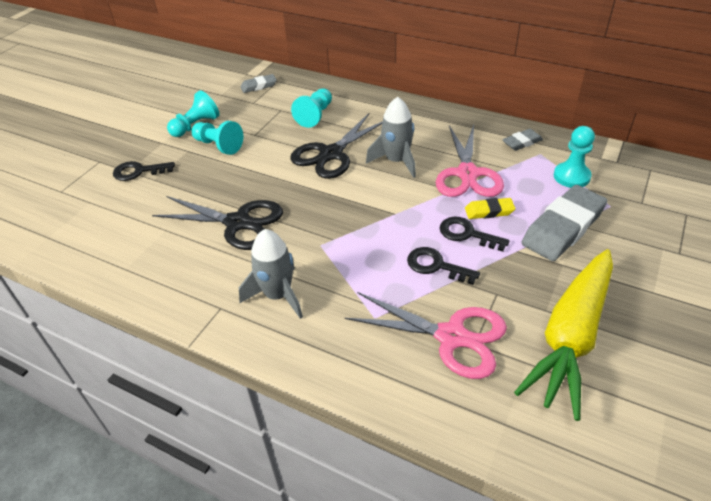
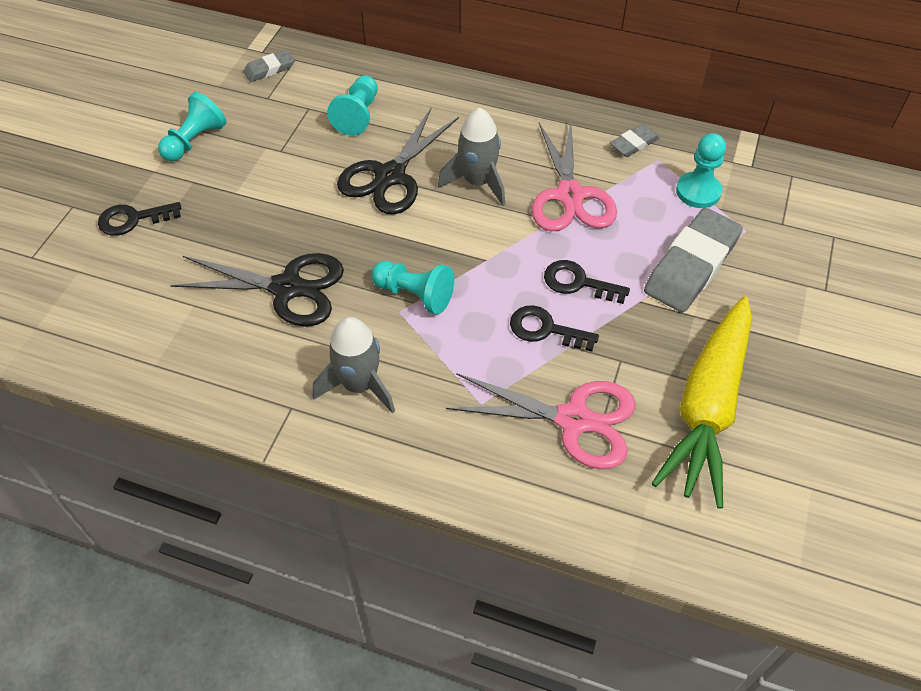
camera: 10 degrees left, 10 degrees up
turquoise pawn [191,121,243,155] -> turquoise pawn moved to [371,261,454,314]
yellow eraser [465,198,515,219] -> none

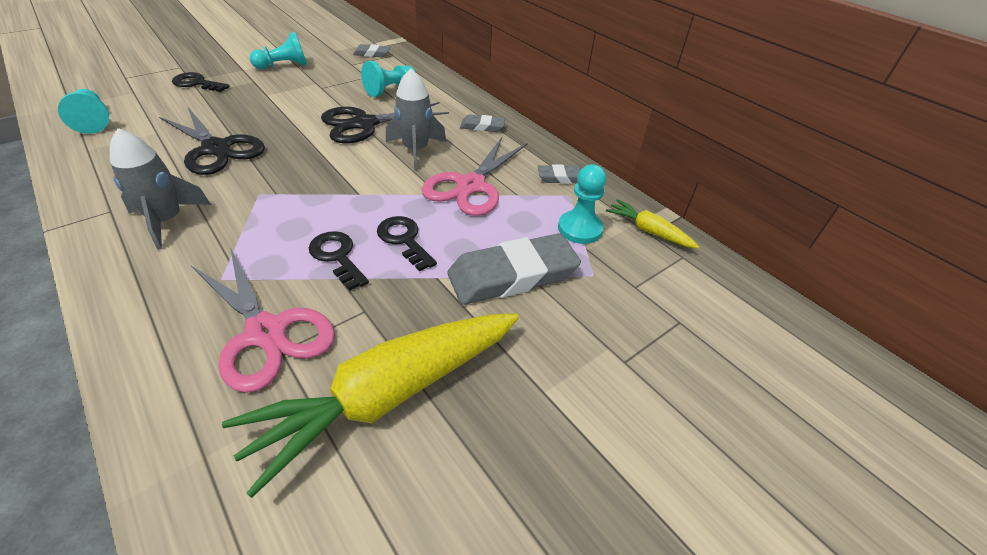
camera: 30 degrees right, 10 degrees down
turquoise pawn [371,261,454,314] -> turquoise pawn moved to [58,89,109,134]
none -> grey eraser [460,114,505,132]
none -> yellow carrot [606,199,699,249]

